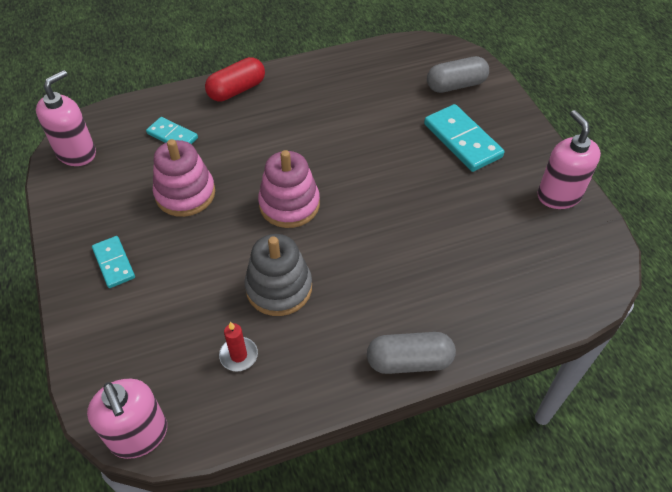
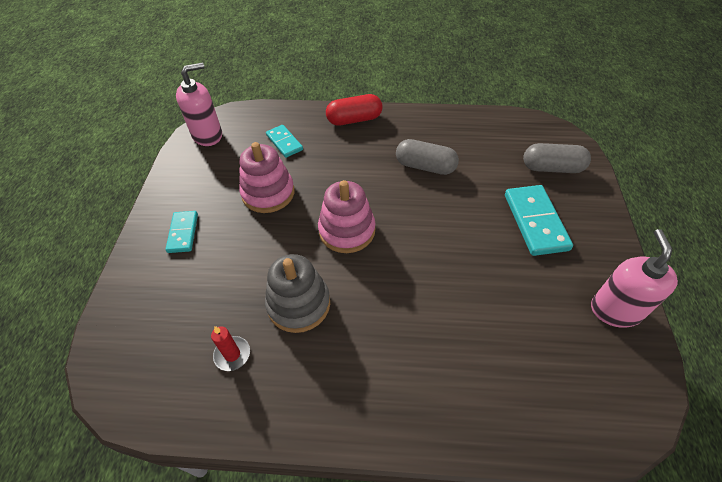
camera: 25 degrees right, 0 degrees up
pink soap dispenser [87,379,167,459] -> none
grey capsule [367,332,456,374] -> grey capsule moved to [396,139,459,175]

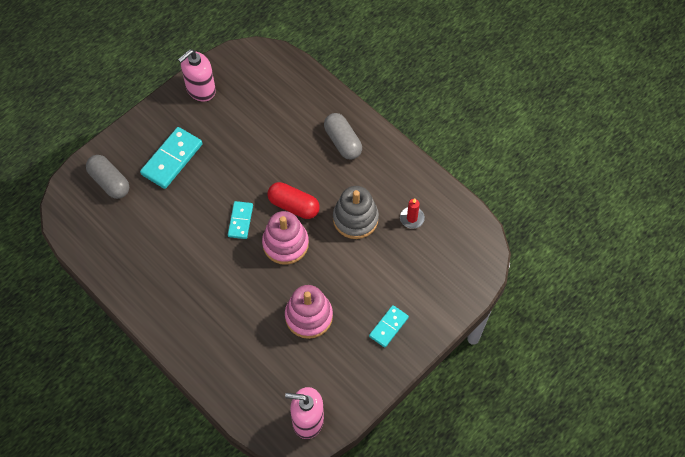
camera: 140 degrees left, 10 degrees up
turquoise domino [266,125,303,158] -> turquoise domino moved to [228,201,253,239]
red capsule [326,94,383,126] -> red capsule moved to [268,182,320,219]
grey capsule [396,139,459,175] -> grey capsule moved to [324,113,362,160]

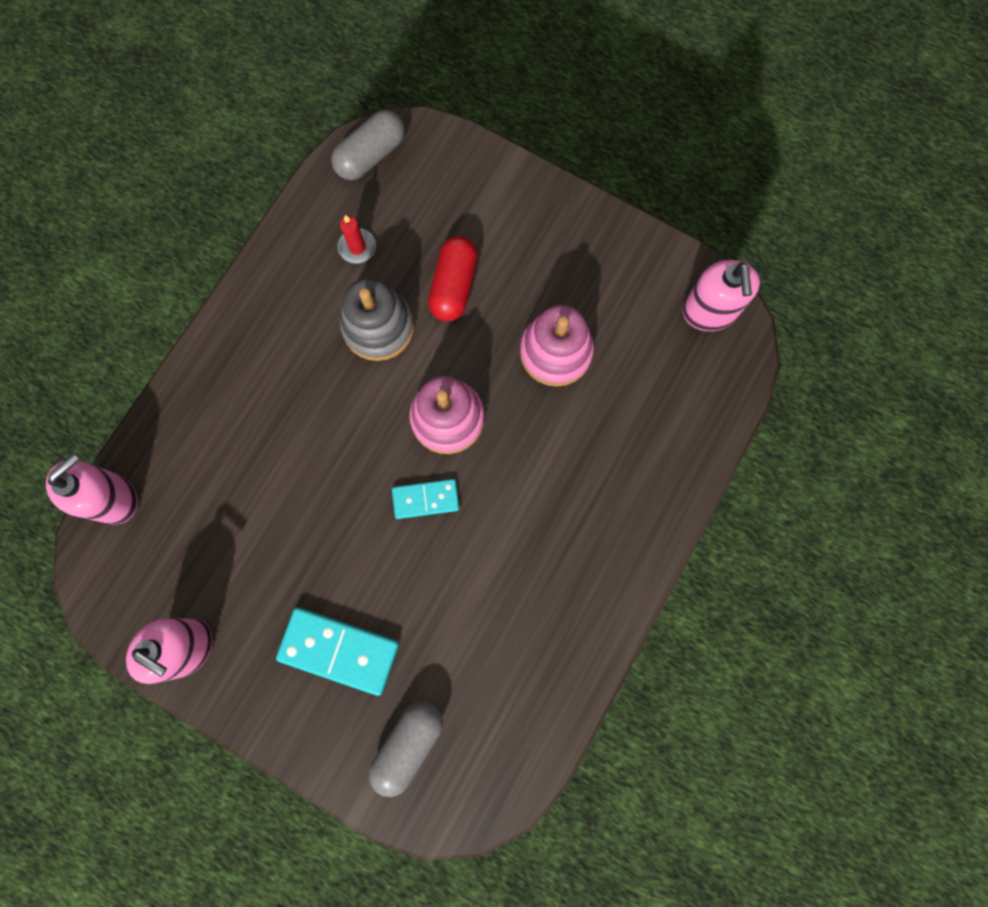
camera: 105 degrees left, 15 degrees up
red capsule [268,182,320,219] -> red capsule moved to [428,236,477,322]
grey capsule [324,113,362,160] -> grey capsule moved to [331,110,405,180]
turquoise domino [369,305,409,348] -> none
none -> pink soap dispenser [46,454,138,525]

